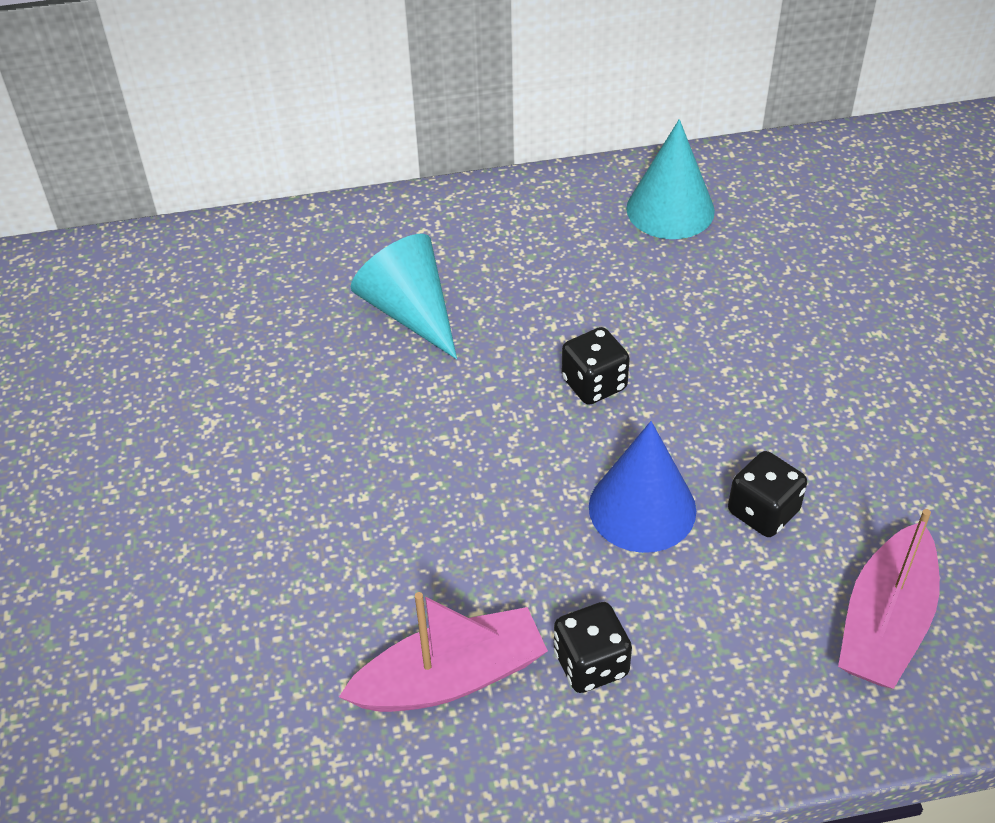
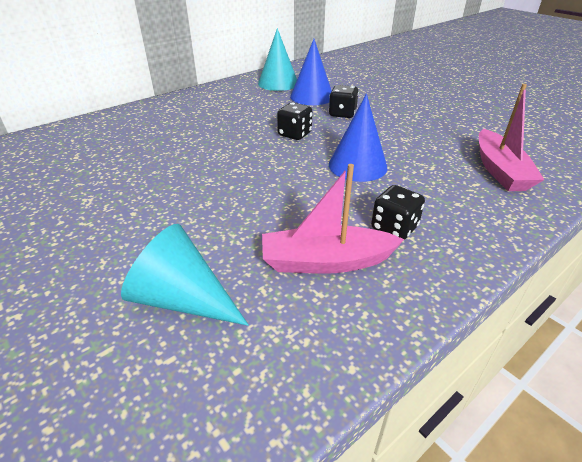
camera: 30 degrees left, 10 degrees down
pink boat [339,592,548,712] -> pink boat turned 135 degrees counterclockwise [262,164,405,274]
turquoise cone [351,234,457,359] -> turquoise cone moved to [121,224,248,326]
black dice [728,451,807,537] -> black dice moved to [329,85,359,118]
none -> blue cone [290,39,332,105]

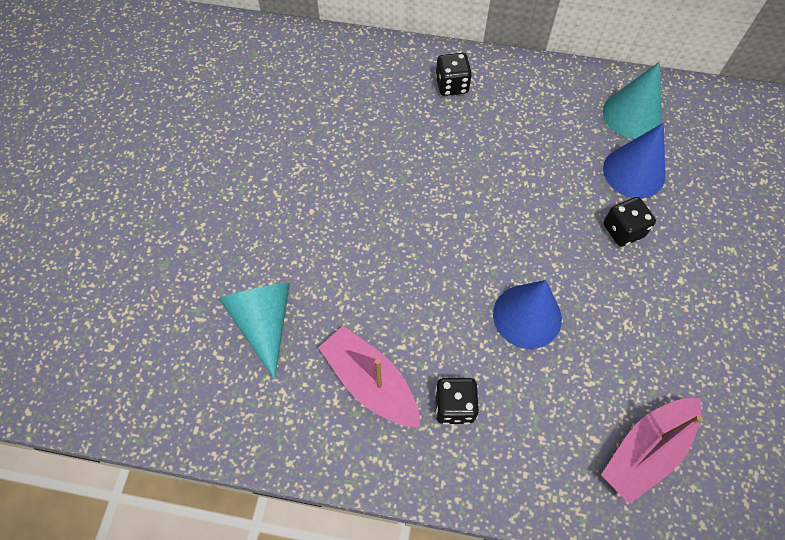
camera: 50 degrees right, 25 degrees up
black dice [277,103,313,140] -> black dice moved to [435,53,472,96]

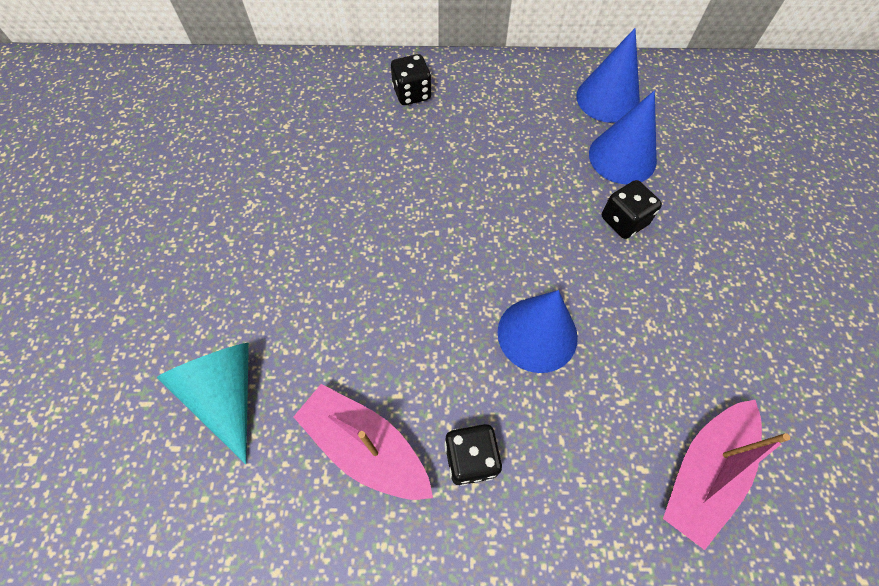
camera: 10 degrees left, 0 degrees up
turquoise cone [603,62,662,139] -> blue cone [576,28,640,123]

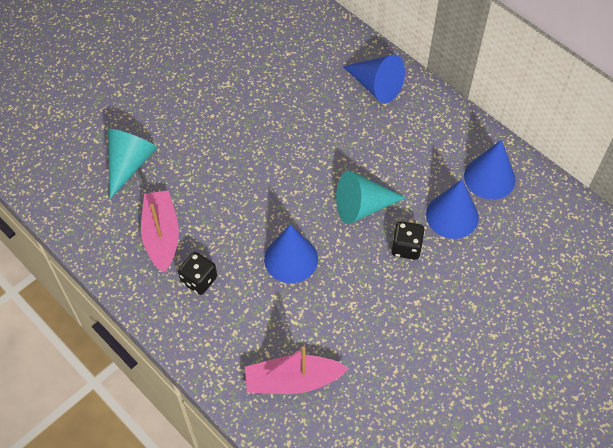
camera: 45 degrees right, 5 degrees down
black dice [391,54,432,105] -> blue cone [343,55,405,103]
none -> turquoise cone [336,170,406,224]

